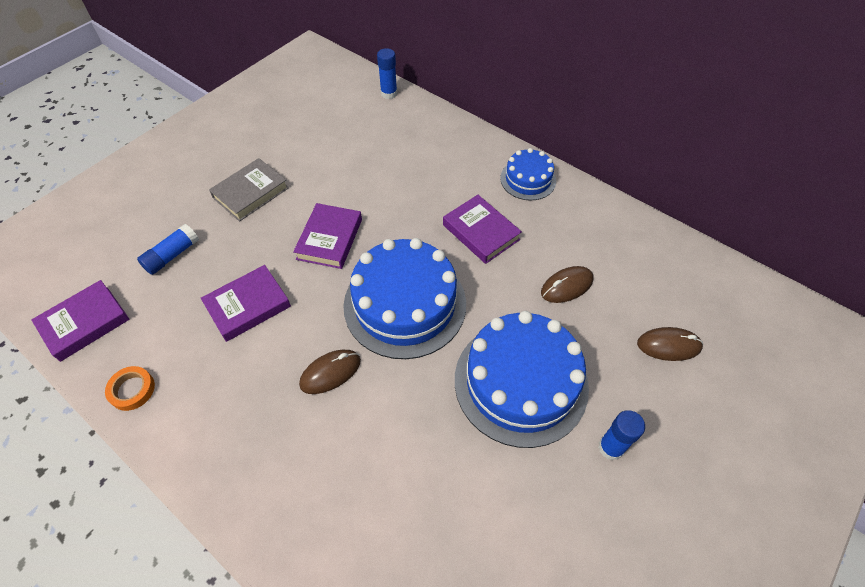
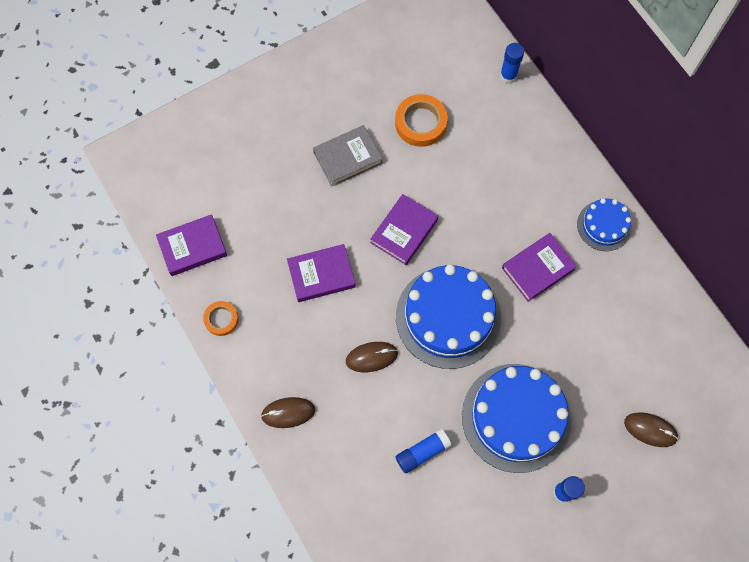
camera: 20 degrees right, 15 degrees up
blue glue stick [137,224,199,275] -> blue glue stick moved to [395,429,452,474]
purple book [443,195,522,264] -> purple book turned 75 degrees clockwise [502,233,577,302]
brown mouse [541,266,593,303] -> brown mouse moved to [261,397,315,428]
none -> orange tape [395,94,448,147]

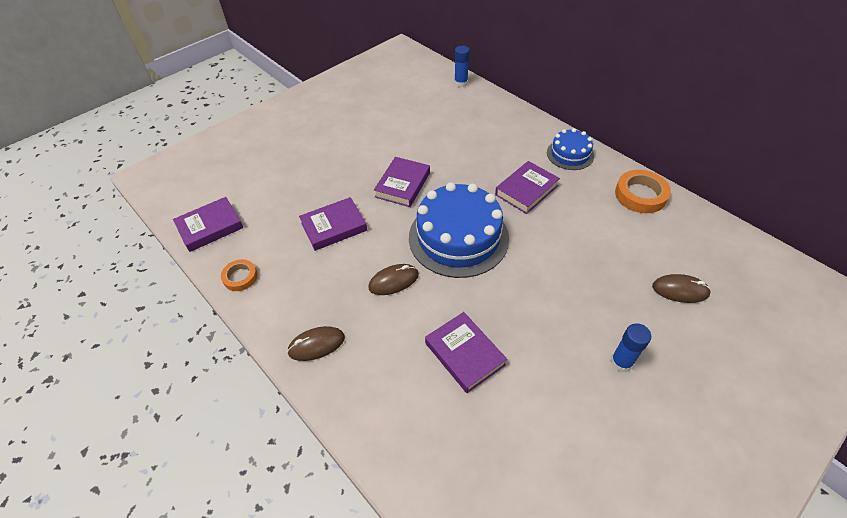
camera: 10 degrees left, 20 degrees down
grey book [313,125,383,187] -> none
orange tape [395,94,448,147] -> orange tape moved to [615,170,671,213]
blue glue stick [395,429,452,474] -> purple book [425,312,507,393]
blue cake [462,364,572,473] -> none

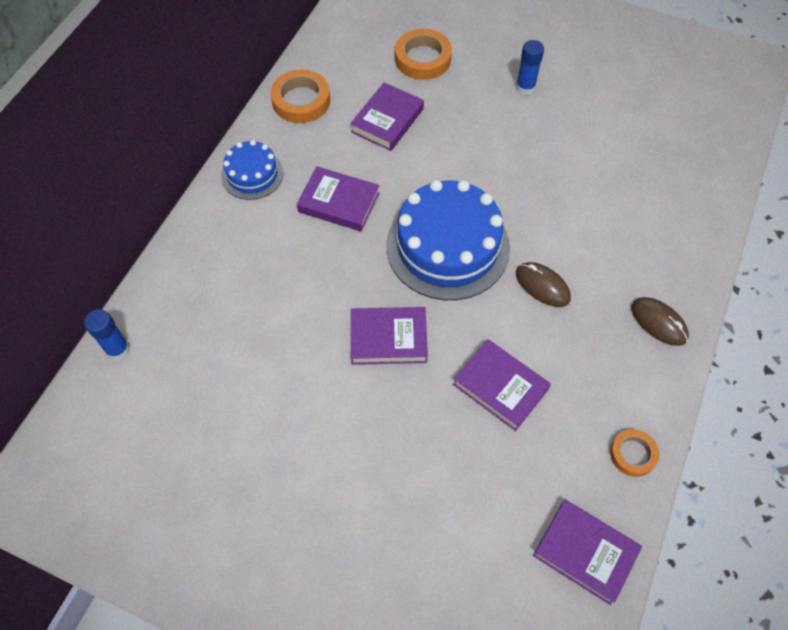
camera: 115 degrees left, 10 degrees up
purple book [425,312,507,393] -> purple book moved to [350,83,424,151]
brown mouse [652,274,711,303] -> orange tape [395,29,452,80]

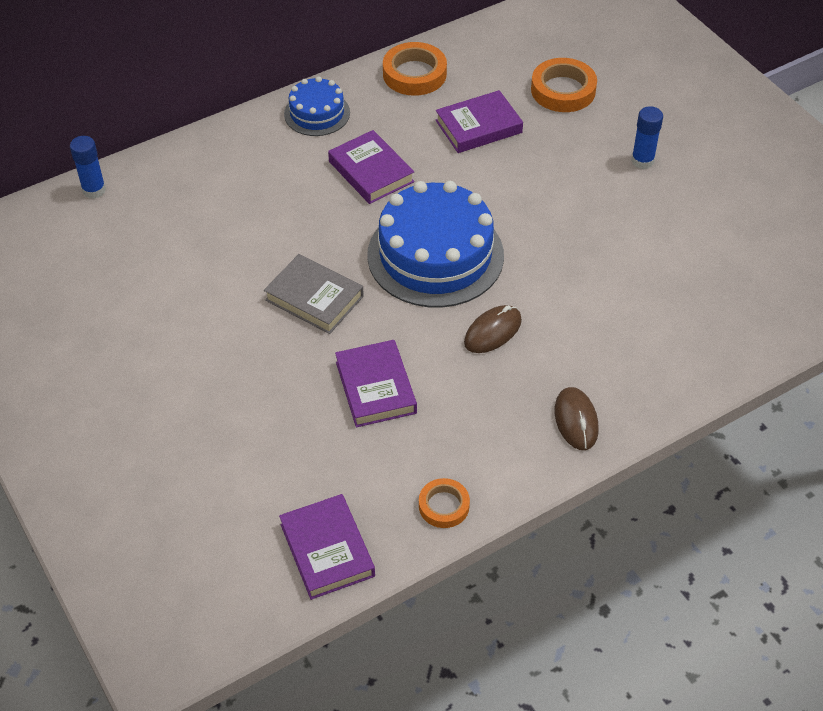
camera: 35 degrees right, 10 degrees down
purple book [351,307,428,365] -> grey book [264,254,364,334]
brown mouse [516,262,571,307] -> brown mouse turned 60 degrees clockwise [464,305,522,353]

